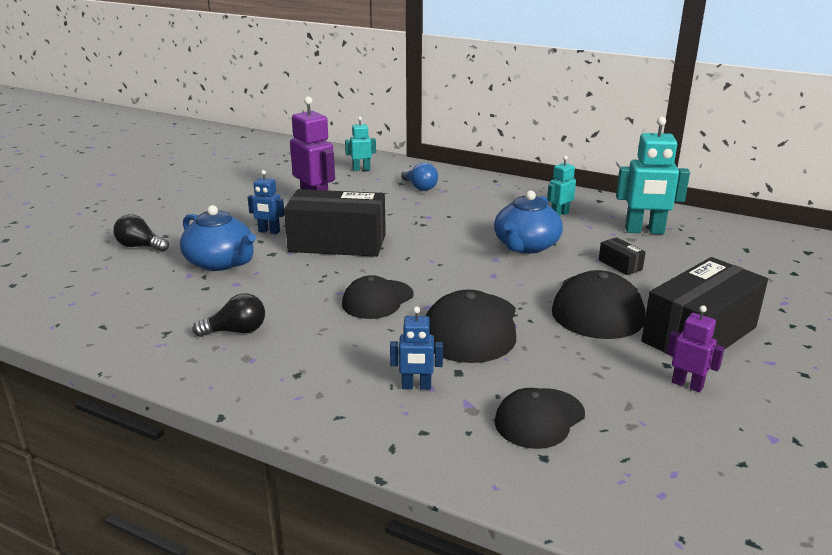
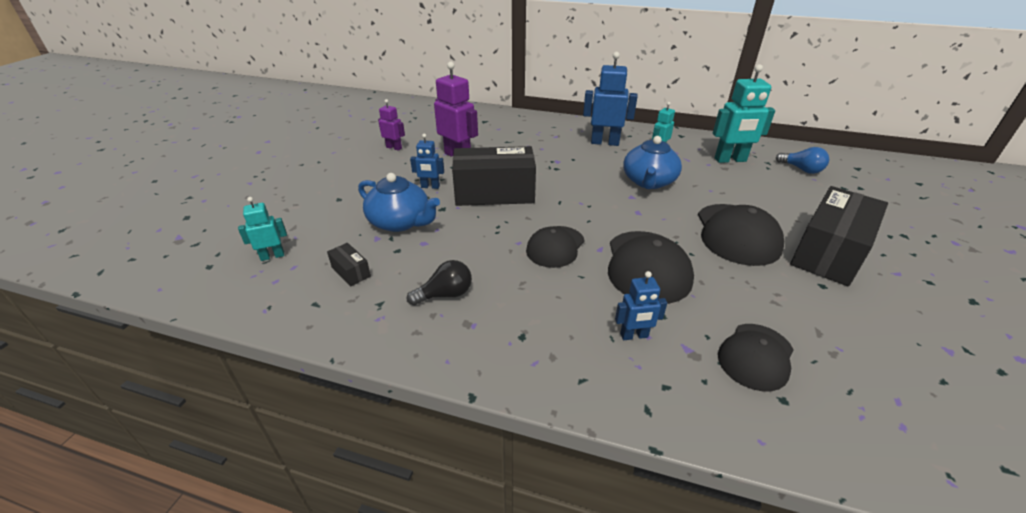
camera: 10 degrees left, 10 degrees up
black light bulb [113,214,169,252] -> none
turquoise robot [345,117,376,171] -> turquoise robot moved to [238,197,287,261]
blue light bulb [401,163,438,191] -> blue light bulb moved to [776,147,829,174]
black box [599,237,646,275] -> black box moved to [327,243,371,286]
purple robot [667,305,725,392] -> purple robot moved to [378,99,405,151]
none -> blue robot [583,52,638,146]

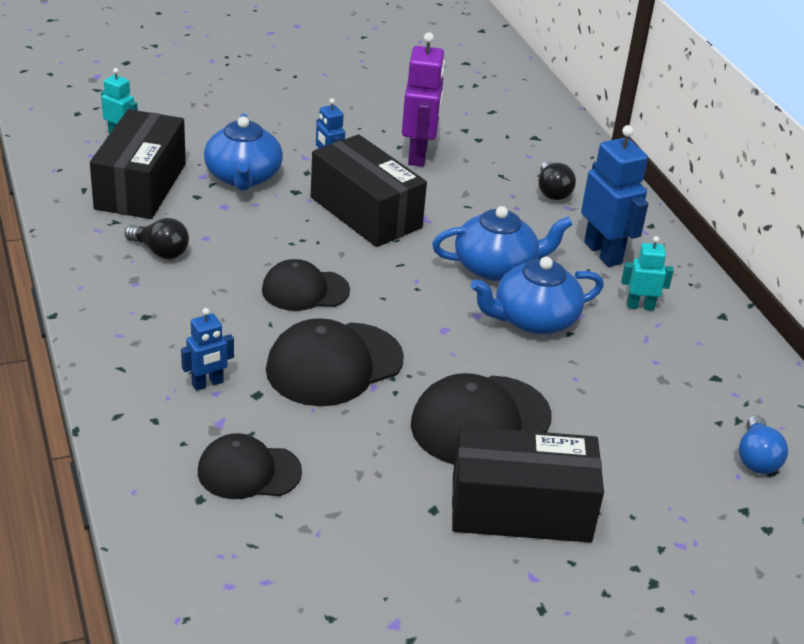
camera: 50 degrees right, 0 degrees up
black box [327,243,371,286] -> black box [90,109,186,219], size x2.41
purple robot [378,99,405,151] -> none
blue robot [615,271,667,340] -> blue robot turned 75 degrees counterclockwise [181,308,234,391]
turquoise robot [713,64,775,163] -> none
none -> blue teapot [432,206,573,281]
none -> black light bulb [538,161,576,200]

